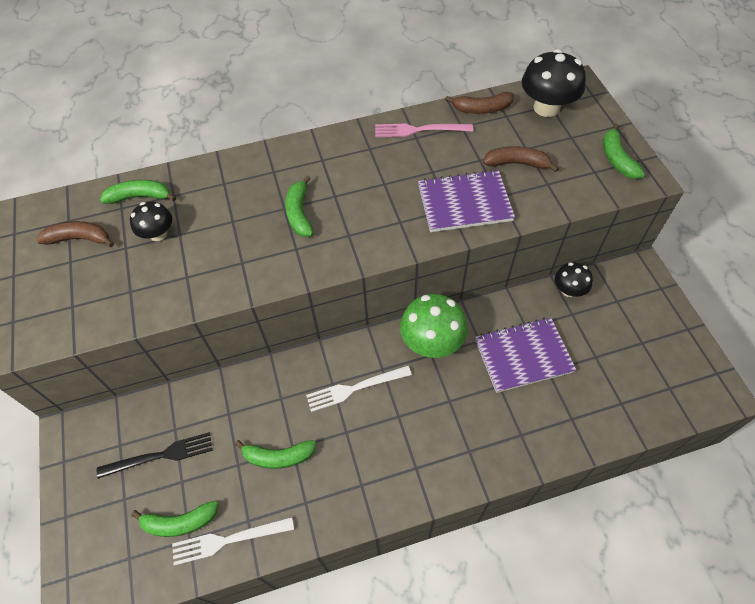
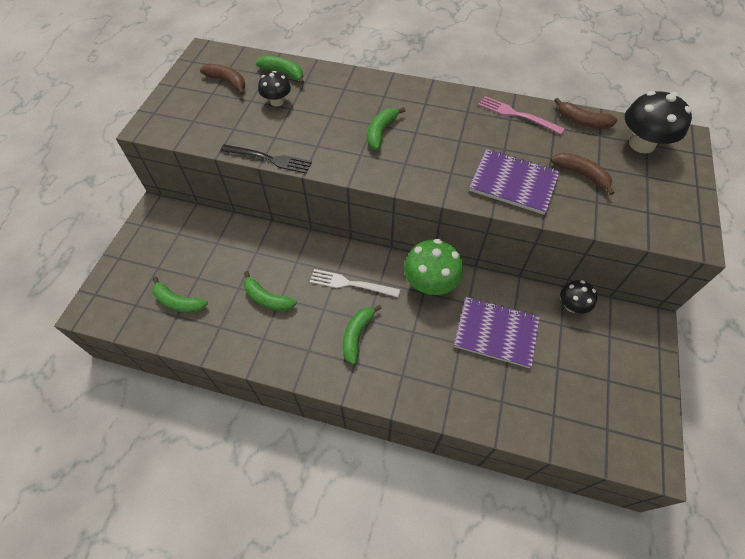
camera: 30 degrees right, 0 degrees up
black fork [97,432,213,479] -> black fork moved to [220,144,312,174]
white fork [172,517,294,566] -> none
green banana [603,123,645,179] -> green banana moved to [343,305,382,365]

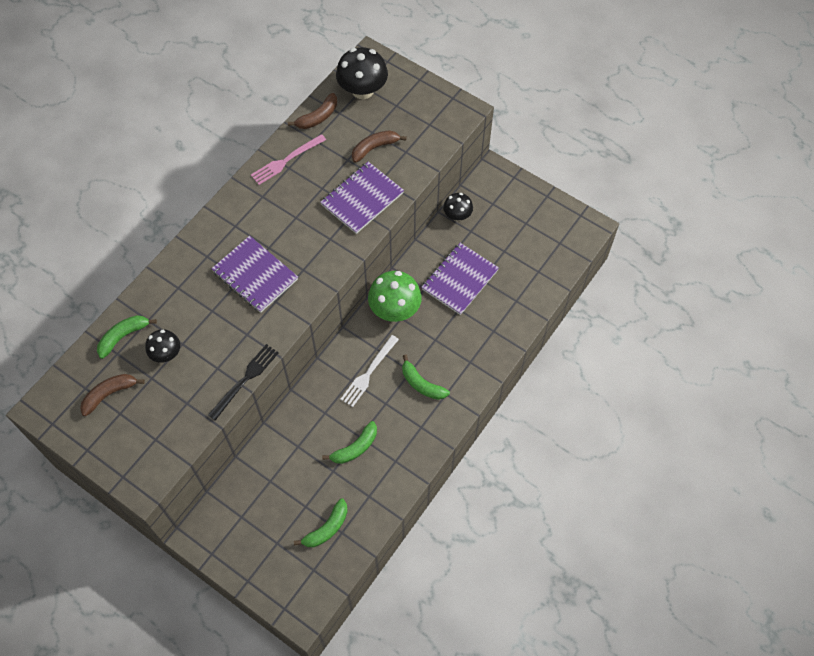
camera: 70 degrees left, 5 degrees up
green banana [367,107,405,150] -> purple notebook [211,236,298,313]

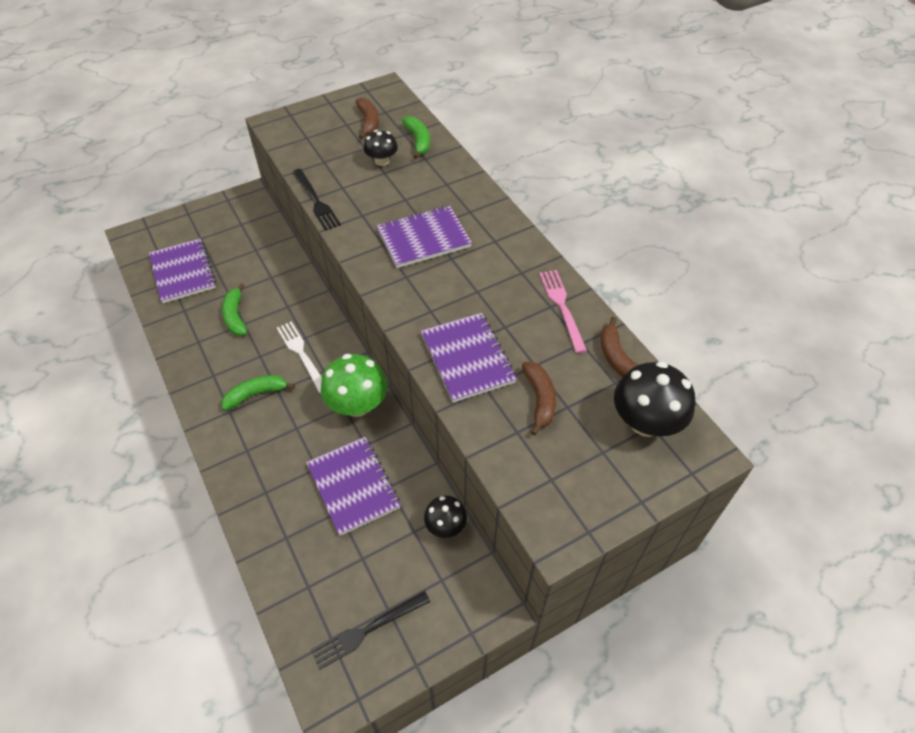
camera: 115 degrees right, 10 degrees down
green banana [294,499,348,547] -> purple notebook [149,239,216,303]
none -> black fork [311,591,430,670]

